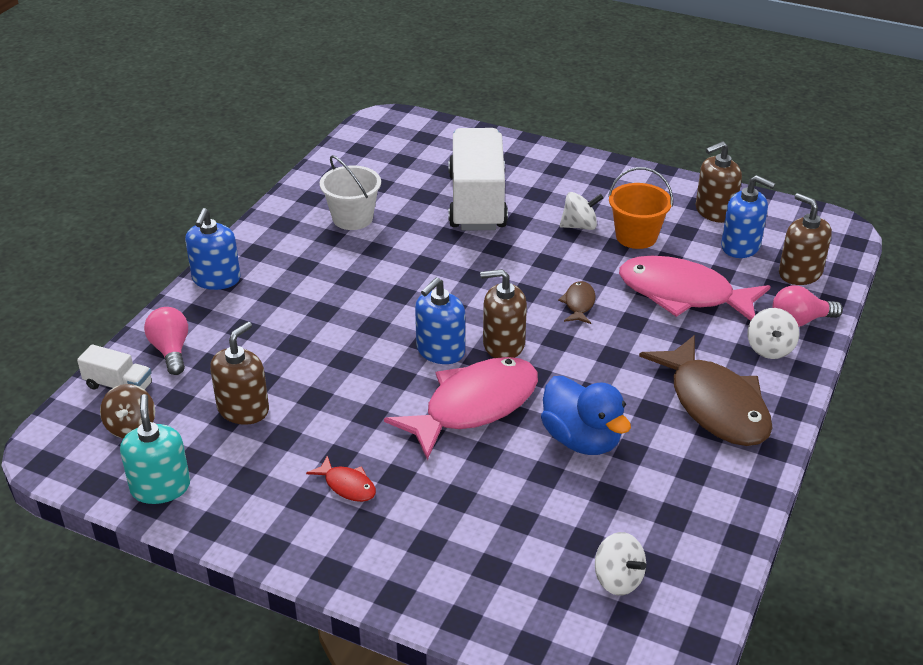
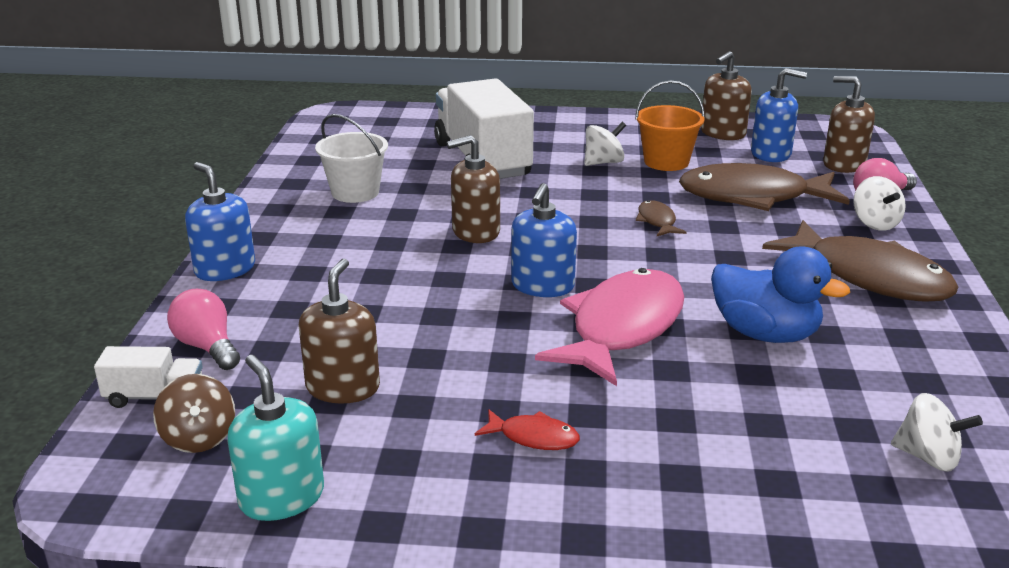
camera: 20 degrees left, 10 degrees down
blue soap dispenser [185,208,241,290] -> blue soap dispenser turned 150 degrees clockwise [185,162,255,281]
brown soap dispenser [480,269,527,358] -> brown soap dispenser moved to [447,135,500,243]
pink fish [619,256,771,321] -> brown fish [679,163,850,211]

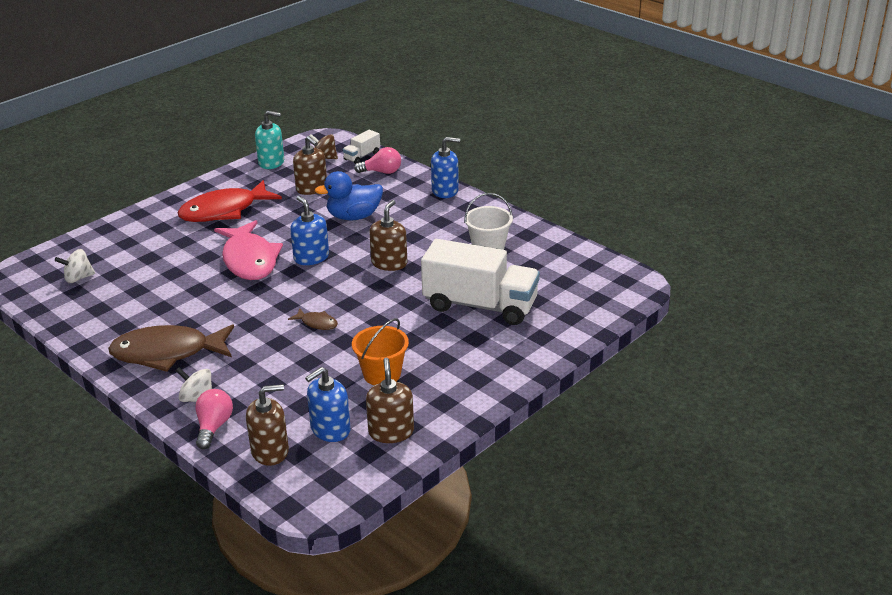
camera: 130 degrees right, 5 degrees up
red fish [475,409,580,450] -> red fish [178,180,282,222], size x2.32
white spinning top [584,122,626,166] -> none
brown fish [679,163,850,211] -> none
blue duck [711,246,850,343] -> blue duck moved to [315,171,383,220]

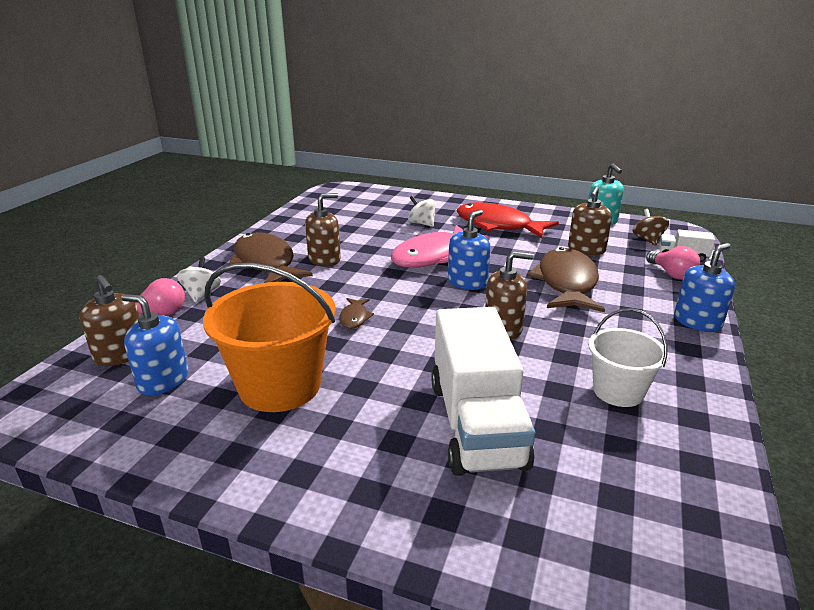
camera: 65 degrees right, 5 degrees down
white spinning top [55,249,96,283] -> white spinning top moved to [408,195,436,227]
blue duck [315,171,383,220] -> brown fish [527,247,605,312]
orange bucket [352,318,409,385] -> orange bucket [203,263,335,412], size x1.68
brown soap dispenser [366,358,414,443] -> brown soap dispenser moved to [305,193,341,266]
blue soap dispenser [431,137,460,198] -> blue soap dispenser turned 105 degrees counterclockwise [674,243,735,332]

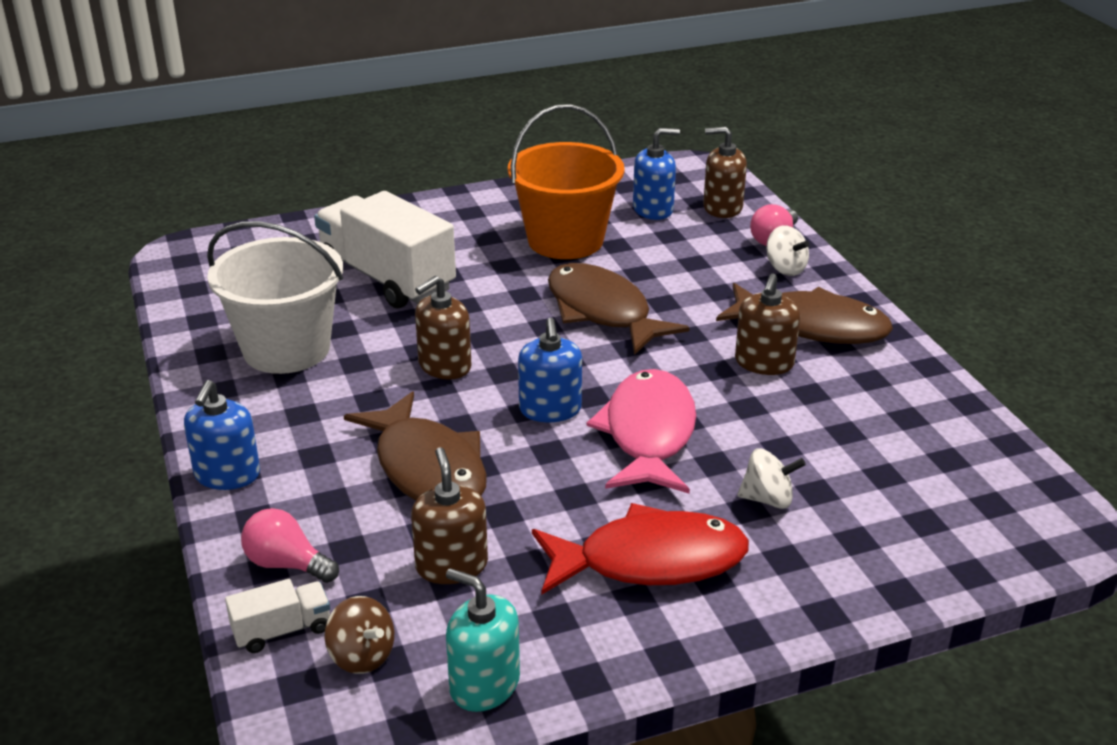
camera: 140 degrees right, 5 degrees up
brown fish [339,298,374,329] -> brown fish [548,263,690,355], size x2.32
white bucket [588,308,668,407] -> white bucket [207,221,343,374], size x1.68

